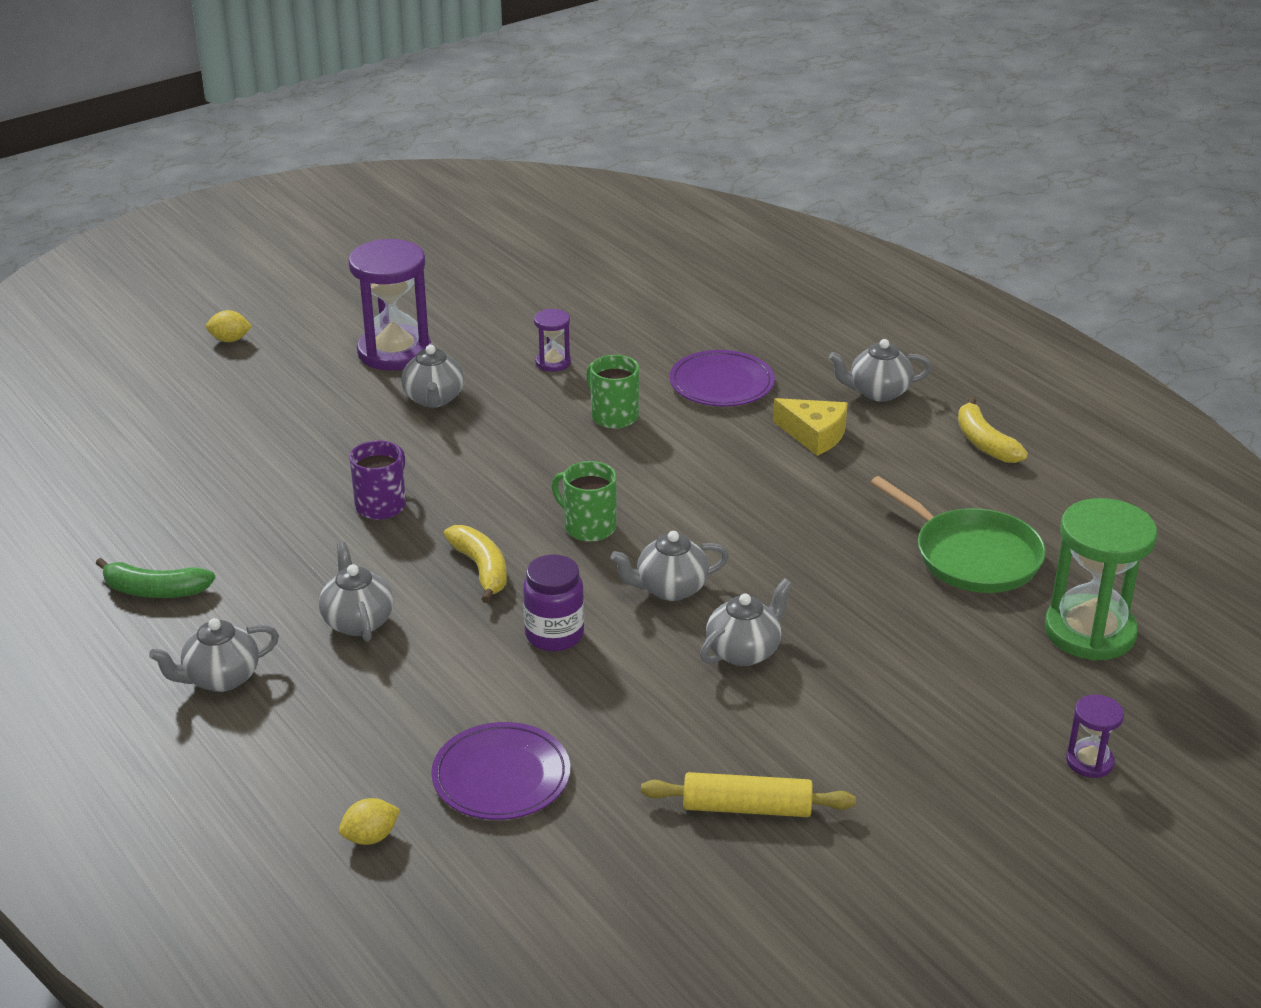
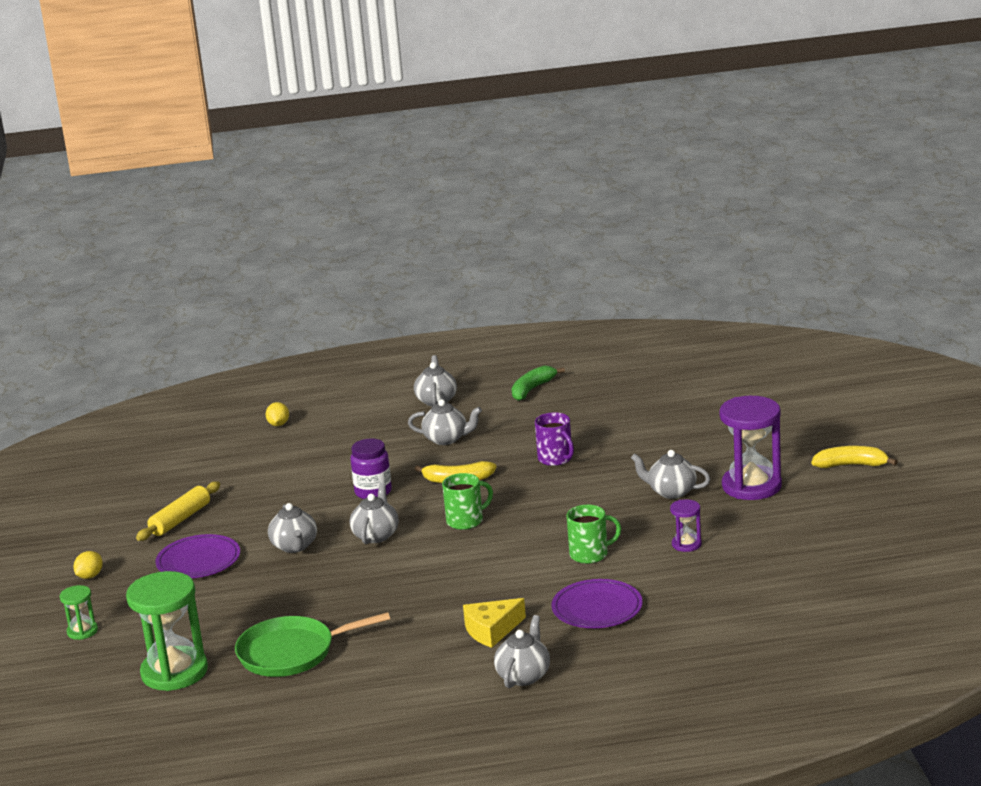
camera: 120 degrees right, 10 degrees down
yellow lemon [206,310,252,342] -> yellow lemon moved to [73,551,103,579]
purple plate [431,722,571,820] -> purple plate moved to [156,534,240,578]
yellow banana [958,397,1028,463] -> yellow banana moved to [811,446,898,468]
purple hourglass [1066,695,1124,778] -> green hourglass [60,585,98,640]

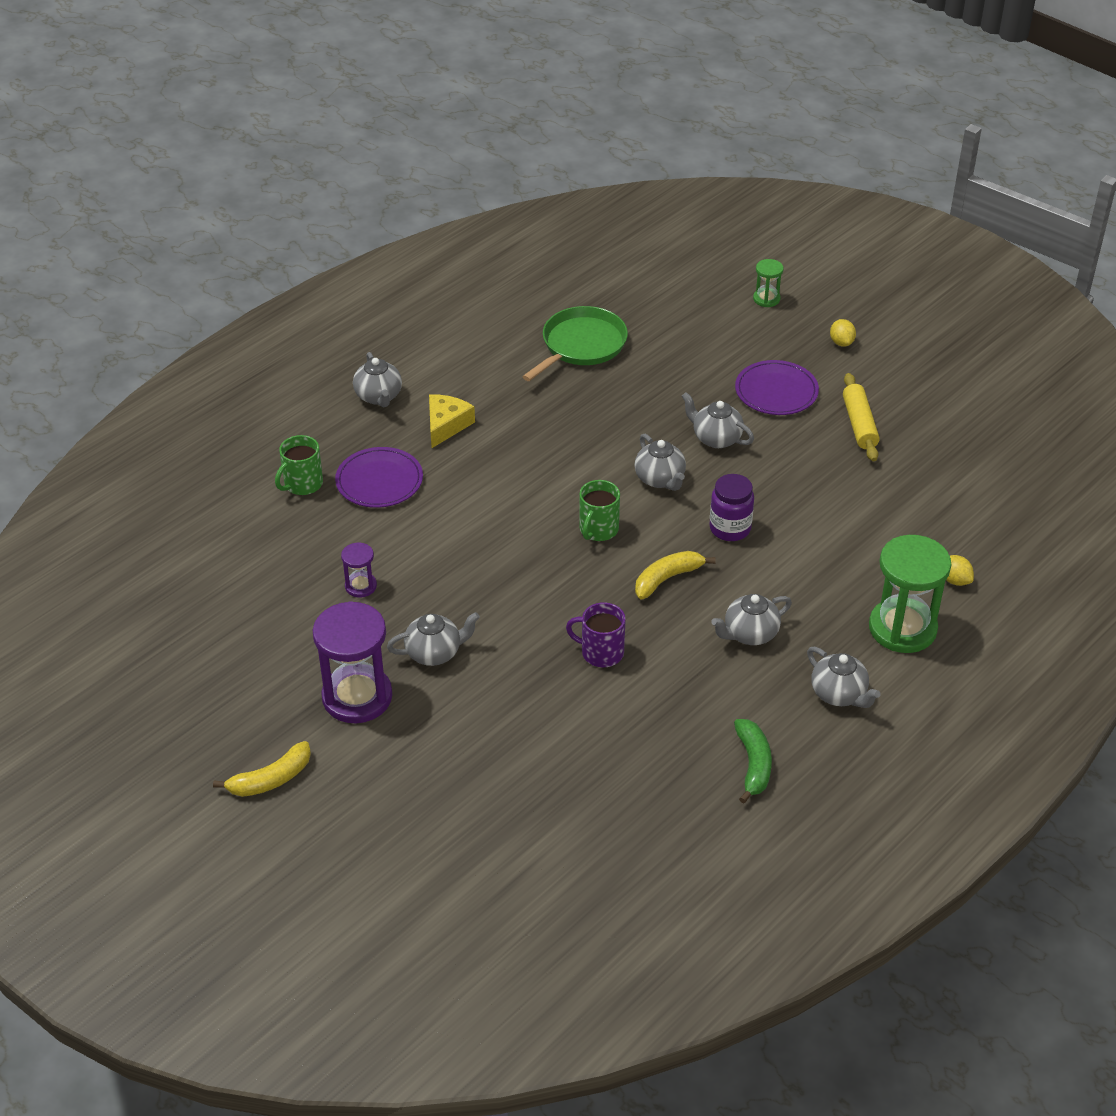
camera: 140 degrees right, 20 degrees up
green hourglass [126,571,208,691] -> green hourglass moved to [869,535,951,653]
green mug [566,505,621,564] -> green mug moved to [275,435,323,495]

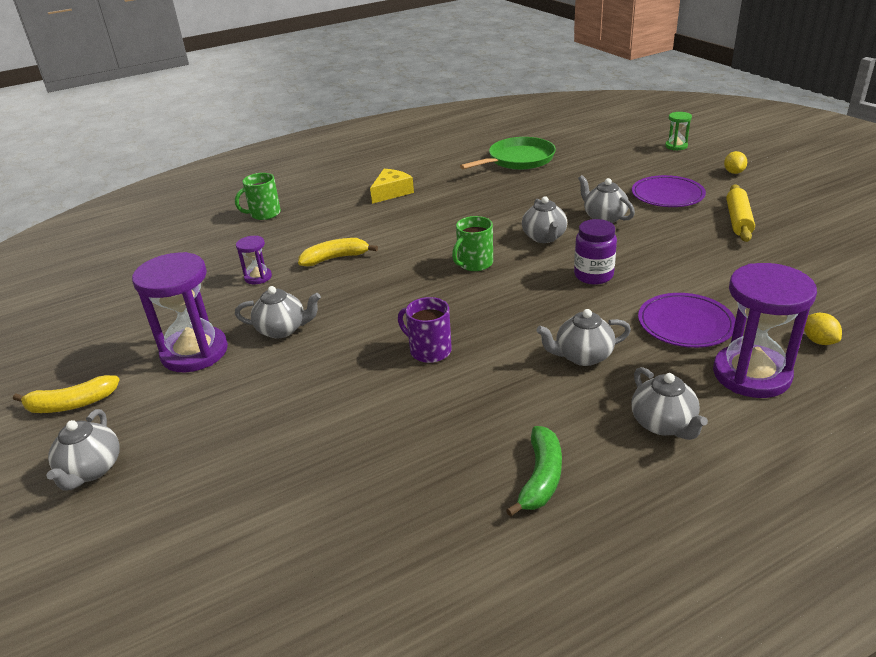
camera: 20 degrees right, 10 degrees down
purple plate [335,447,423,508] -> purple plate moved to [638,293,736,348]
grey teapot [353,352,402,407] -> grey teapot moved to [46,409,120,491]
yellow banana [635,551,716,599] -> yellow banana moved to [298,238,378,266]
green hourglass [869,535,951,653] -> purple hourglass [713,263,817,398]

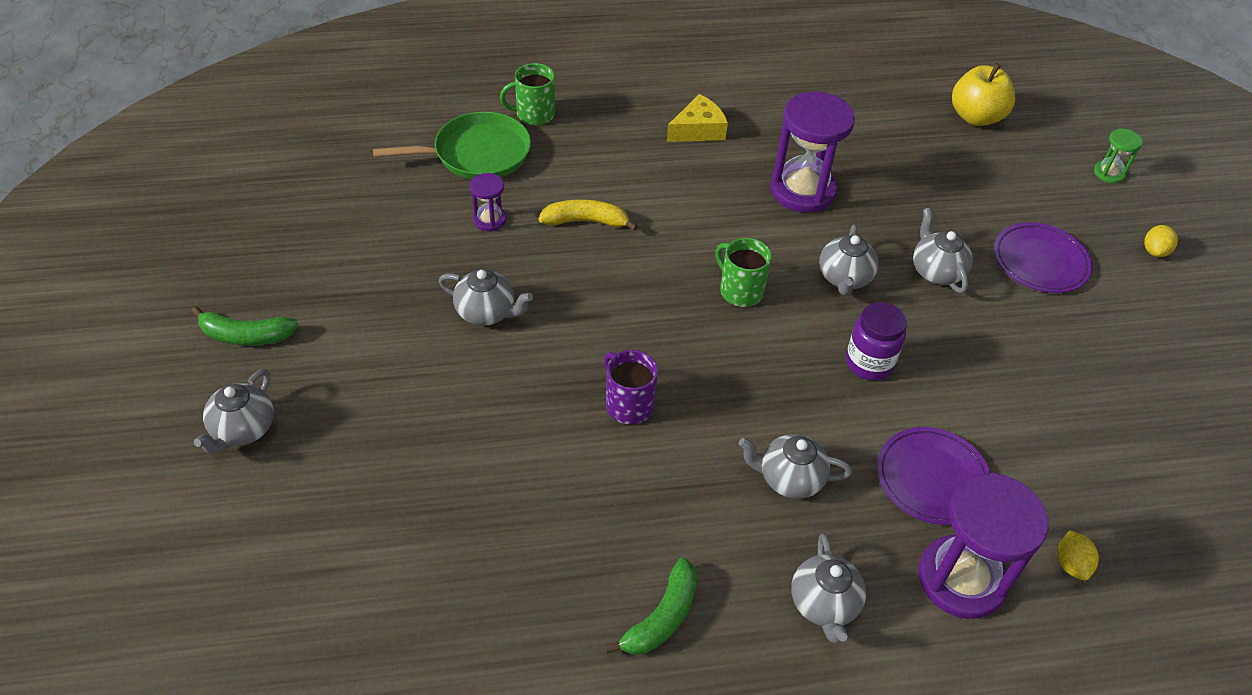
camera: 15 degrees right, 15 degrees up
yellow banana [13,375,120,413] -> green banana [191,306,299,346]
purple hourglass [132,252,228,372] -> purple hourglass moved to [770,92,855,213]
green mug [452,216,493,271] -> green mug turned 75 degrees clockwise [715,238,772,307]
green pan [460,137,556,170] -> green pan moved to [373,112,531,179]
yellow rolling pin [726,184,755,242] -> none
none -> yellow apple [952,63,1015,126]

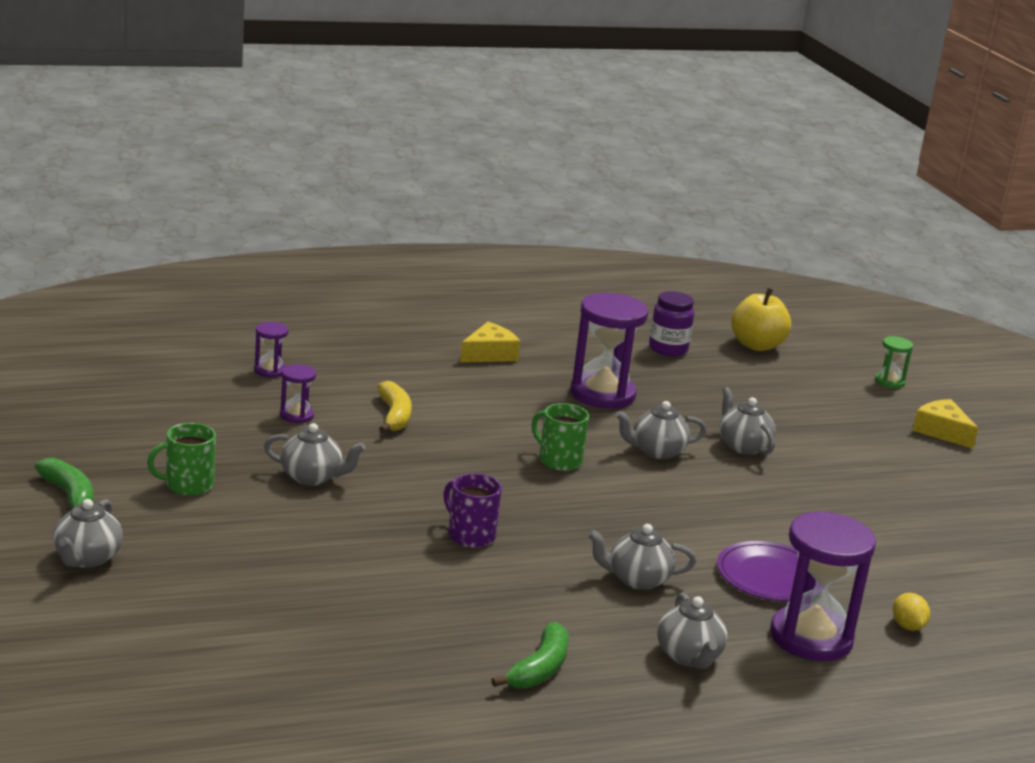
camera: 10 degrees left, 25 degrees down
green banana [191,306,299,346] -> green banana turned 120 degrees counterclockwise [35,458,93,508]
green pan [373,112,531,179] -> purple hourglass [254,322,288,378]
green mug [500,63,555,125] -> green mug moved to [147,423,216,496]
yellow banana [538,199,638,231] -> yellow banana turned 90 degrees clockwise [377,381,412,433]
grey teapot [819,225,879,296] -> grey teapot turned 75 degrees clockwise [616,401,706,459]
purple jar [846,302,907,380] -> purple jar moved to [649,291,694,356]
purple plate [994,222,1093,293] -> none
yellow lemon [1144,225,1178,257] -> yellow cheese [913,399,978,448]

